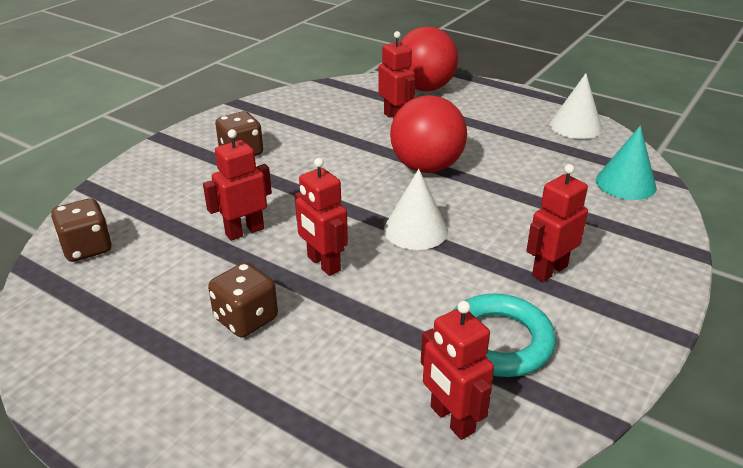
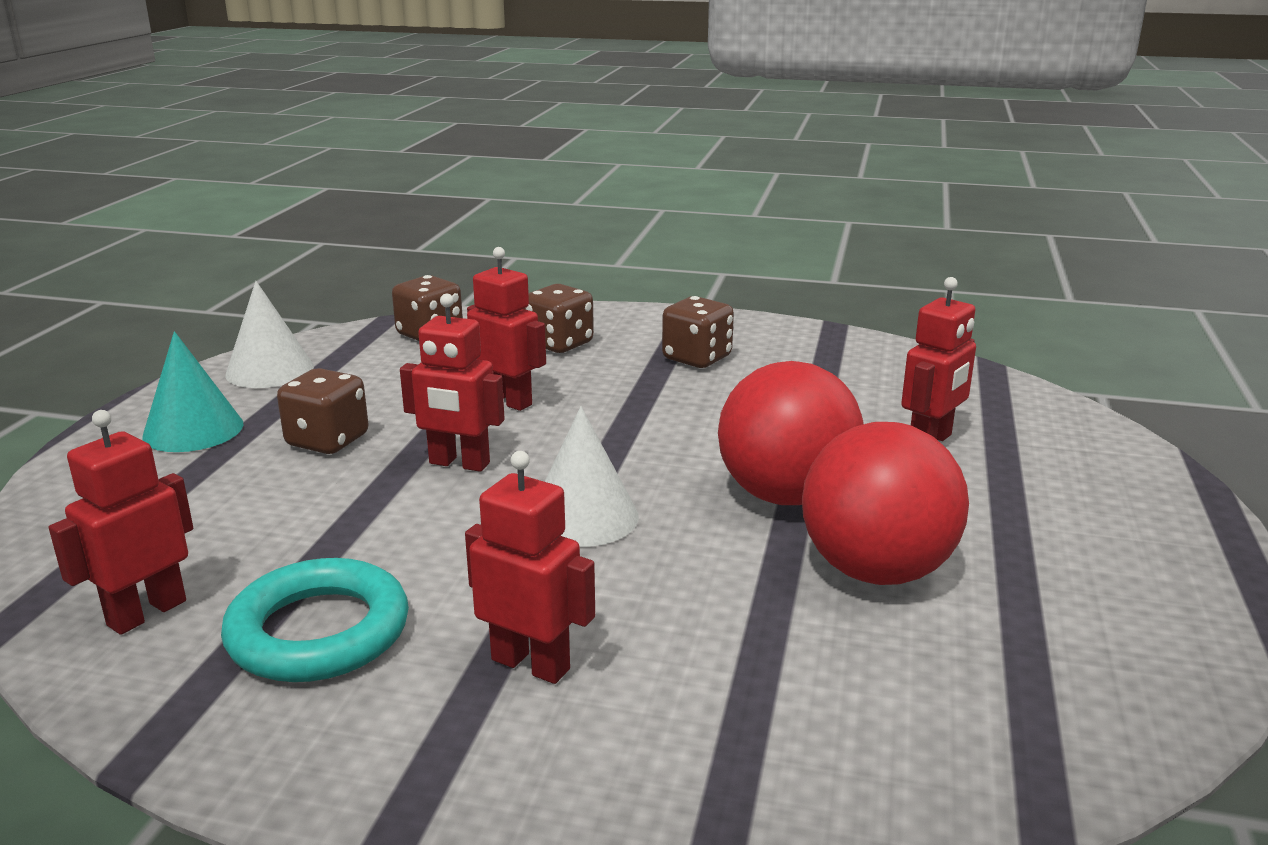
camera: 70 degrees right, 10 degrees down
red robot [295,158,348,276] -> red robot turned 105 degrees counterclockwise [400,294,505,472]
red ball [401,26,458,91] -> red ball moved to [802,422,969,585]
white cone [550,73,602,139] -> white cone moved to [225,281,314,388]
turquoise cone [596,126,657,200] -> turquoise cone moved to [142,331,244,452]
none -> brown dice [524,284,594,353]

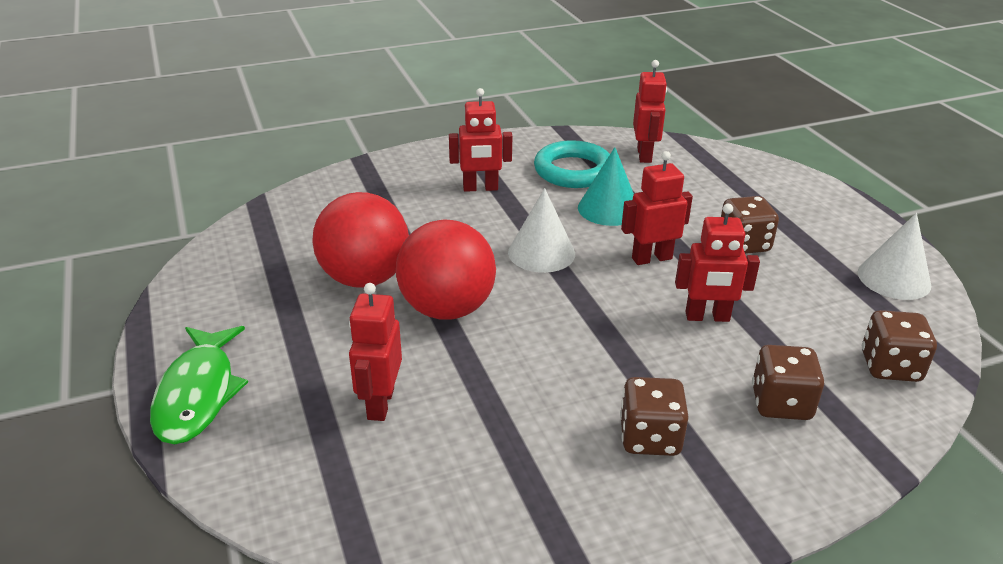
camera: 145 degrees right, 10 degrees up
turquoise cone [142,331,244,452] -> turquoise cone moved to [578,147,634,226]
none -> green fish [150,326,248,444]

